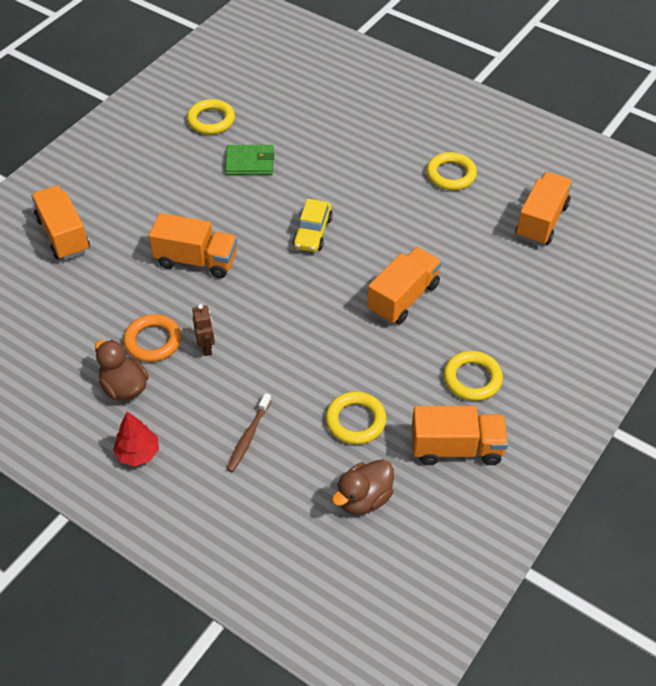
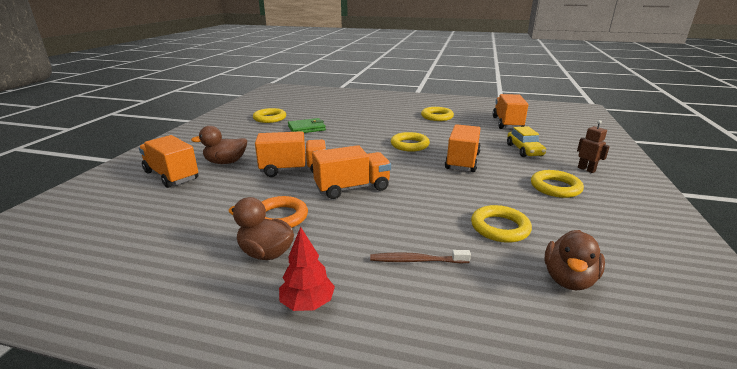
camera: 20 degrees left, 25 degrees down
brown robot [192,304,215,356] -> brown robot moved to [577,120,610,173]
brown toothbrush [226,393,272,472] -> brown toothbrush turned 90 degrees clockwise [370,250,471,263]
yellow car [293,199,333,252] -> yellow car moved to [507,126,546,157]
orange truck [411,406,509,465] -> orange truck moved to [312,145,391,199]
none -> brown duck [191,126,247,164]
none -> yellow ring [391,132,430,152]

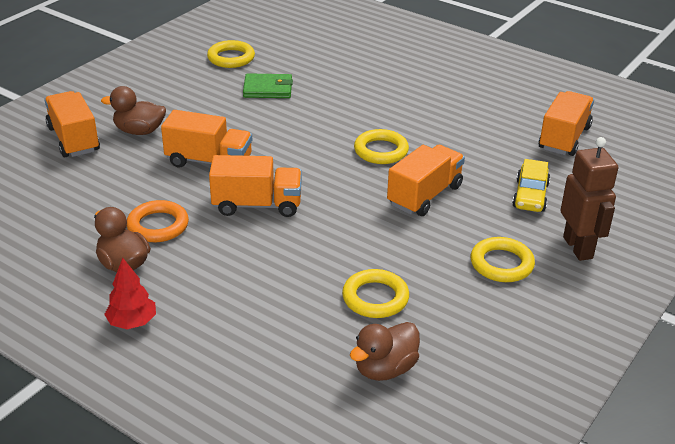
camera: 20 degrees right, 10 degrees up
brown toothbrush [370,250,471,263] -> none
yellow ring [421,107,454,121] -> none
brown robot [577,120,610,173] -> brown robot [561,137,618,261], size x1.80

